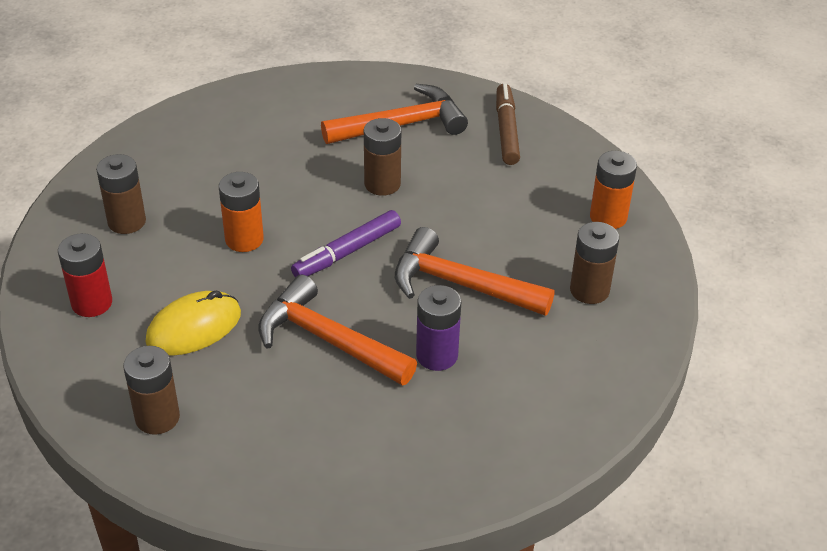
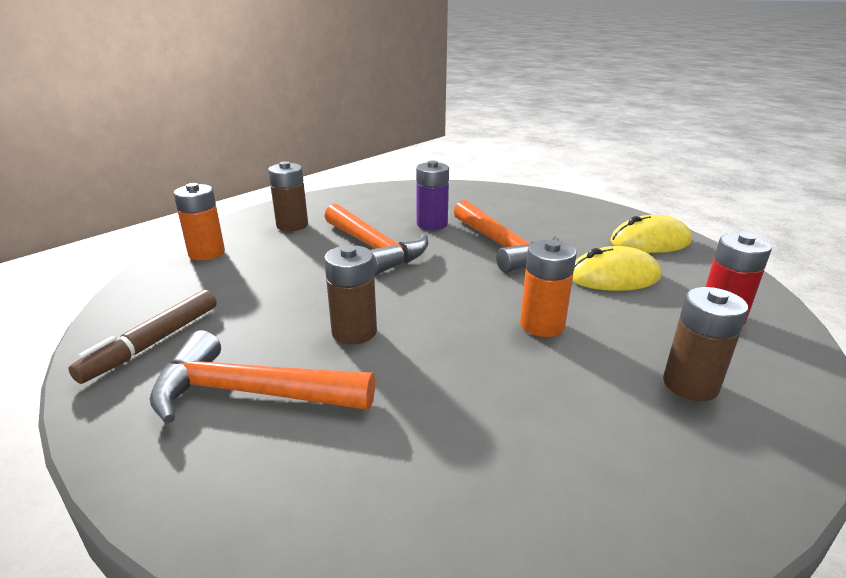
camera: 150 degrees left, 15 degrees down
brown battery [123,346,180,435] -> yellow mouse [610,215,692,253]
purple marker [291,210,401,278] -> none

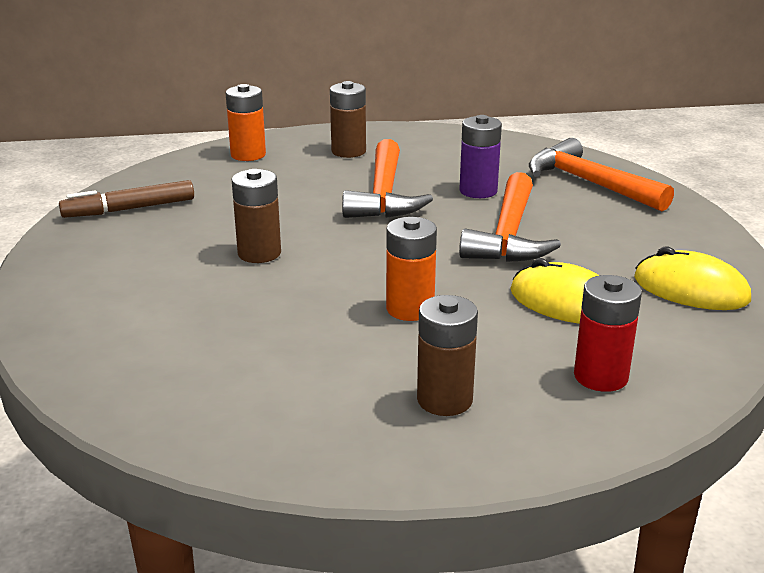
camera: 40 degrees right, 0 degrees up
orange hammer [150,330,375,424] -> orange hammer moved to [529,138,674,212]

